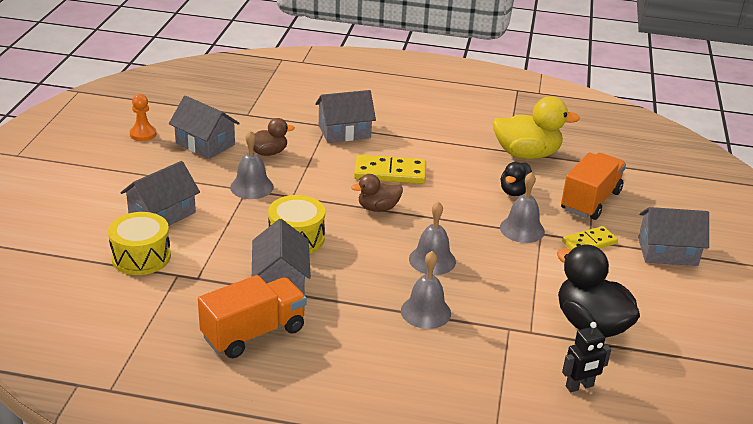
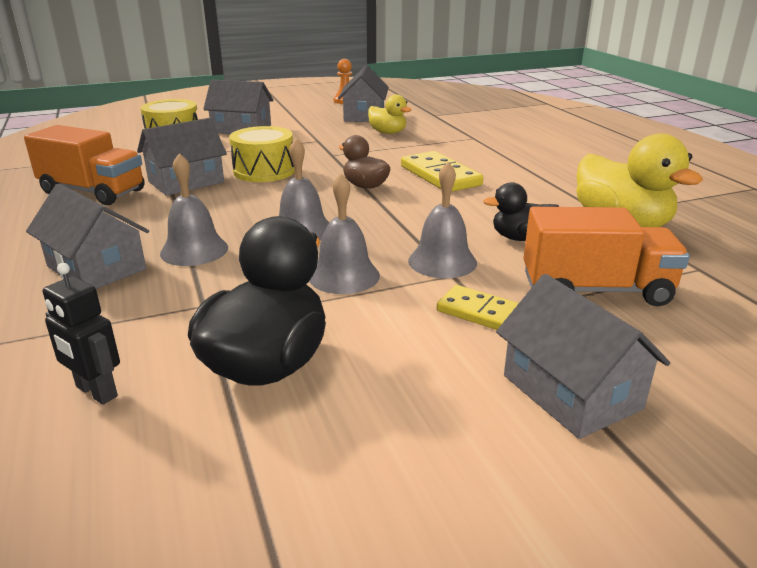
camera: 60 degrees right, 5 degrees down
grey bell [230,130,274,199] -> grey bell moved to [309,173,380,294]
brown duck [253,118,295,156] -> yellow duck [368,95,412,134]
grey house [315,90,376,143] -> grey house moved to [26,183,149,289]

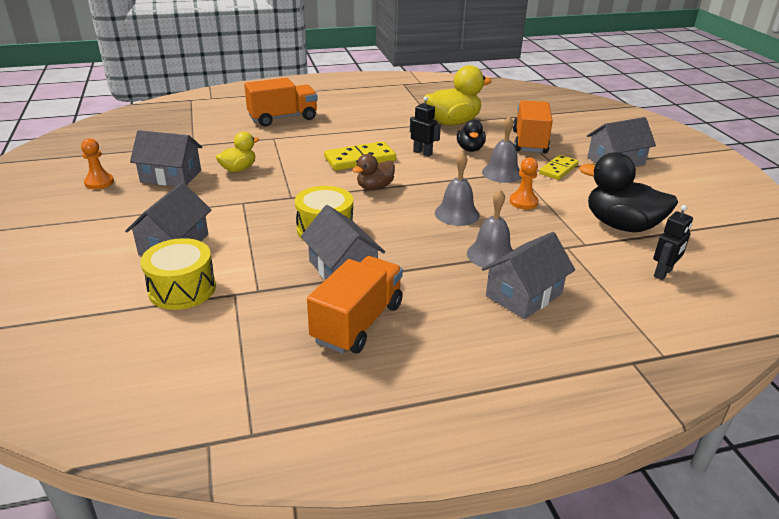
camera: 85 degrees left, 5 degrees up
grey bell [309,173,380,294] -> orange pawn [510,157,538,209]
none -> orange truck [244,78,318,126]
none -> black robot [410,97,441,157]

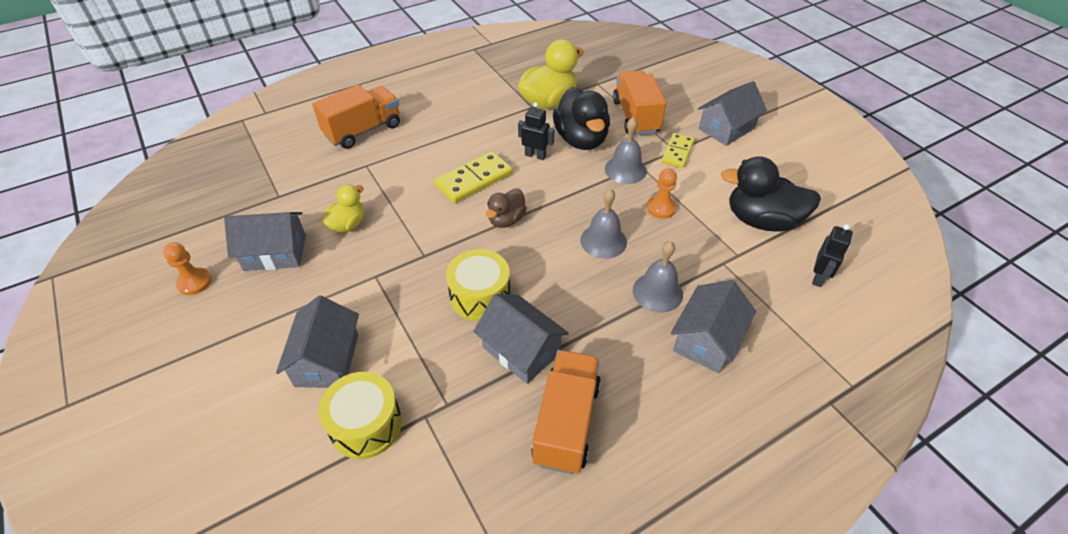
camera: 15 degrees left, 15 degrees up
black duck [457,120,486,152] -> black duck [553,87,610,150], size x1.76

